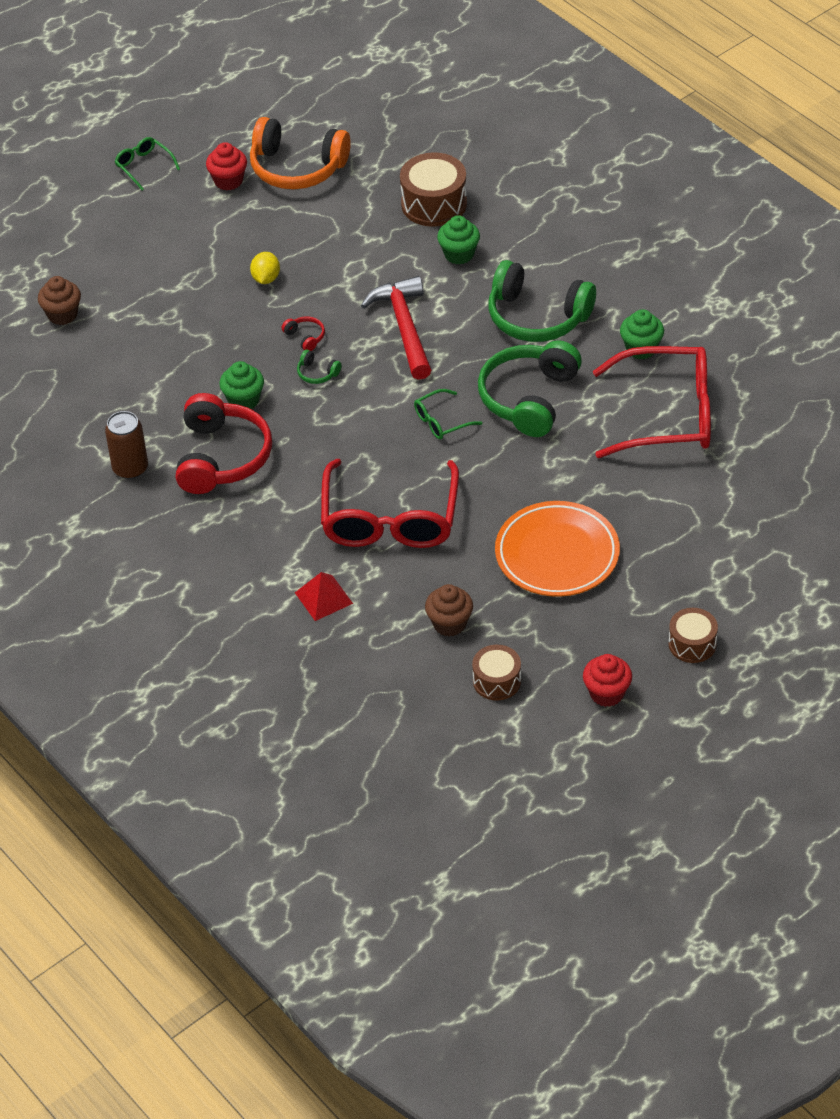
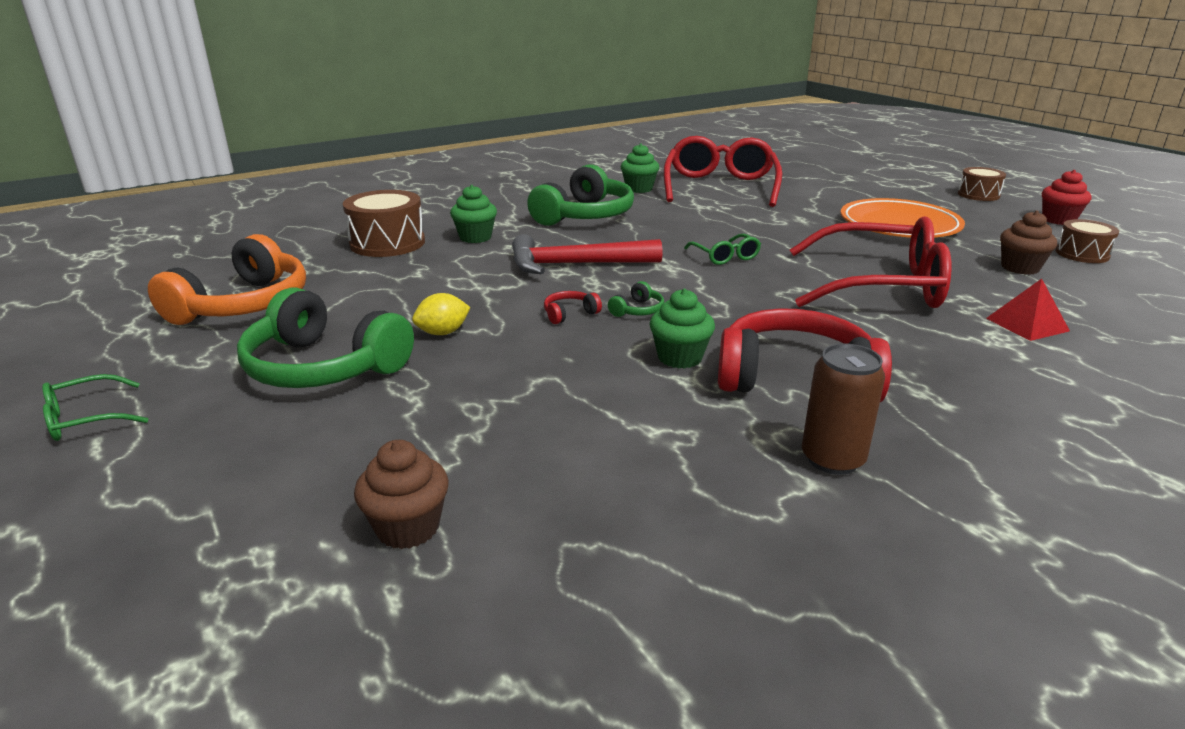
camera: 85 degrees left, 20 degrees down
red cupcake [206,142,247,190] -> none
yellow lemon [250,252,280,284] -> yellow lemon turned 45 degrees counterclockwise [412,293,471,335]
green headphones [478,340,582,437] -> green headphones moved to [237,287,414,388]

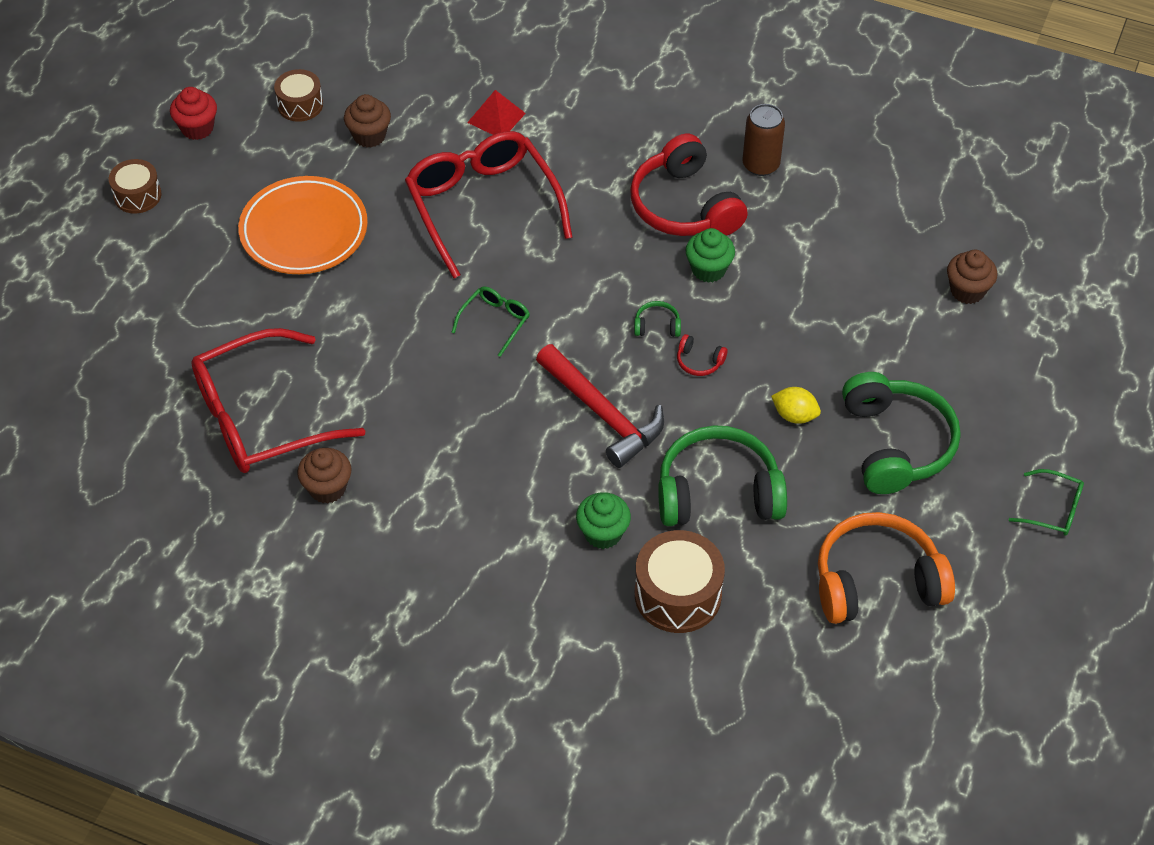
camera: 125 degrees left, 25 degrees up
green headphones [527,164,634,226] -> green headphones moved to [658,425,787,526]
green cupcake [621,143,659,193] -> brown cupcake [297,448,351,504]

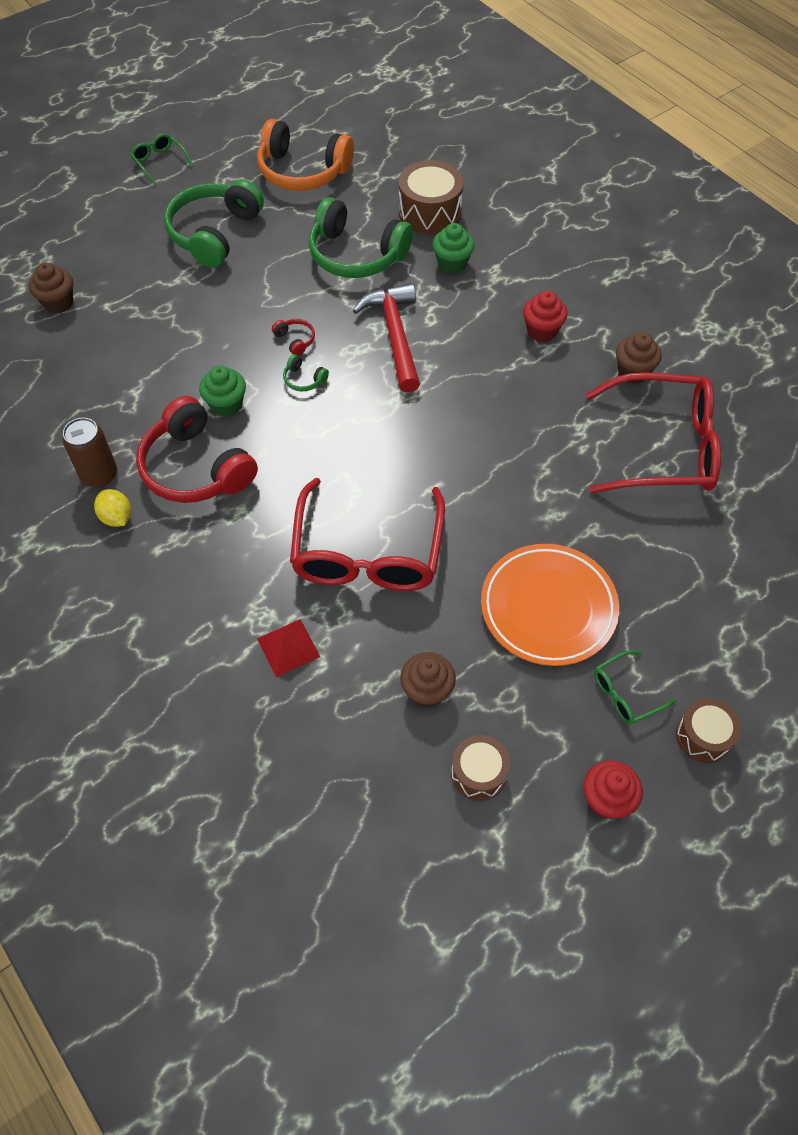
camera: 150 degrees left, 5 degrees up
green glasses [451,286,530,357] -> green glasses moved to [594,650,677,725]
red headphones [630,134,748,236] -> red headphones turned 135 degrees clockwise [136,396,258,503]
yellow lemon [771,387,821,424] -> yellow lemon moved to [94,489,131,527]
none -> red cupcake [523,291,568,342]

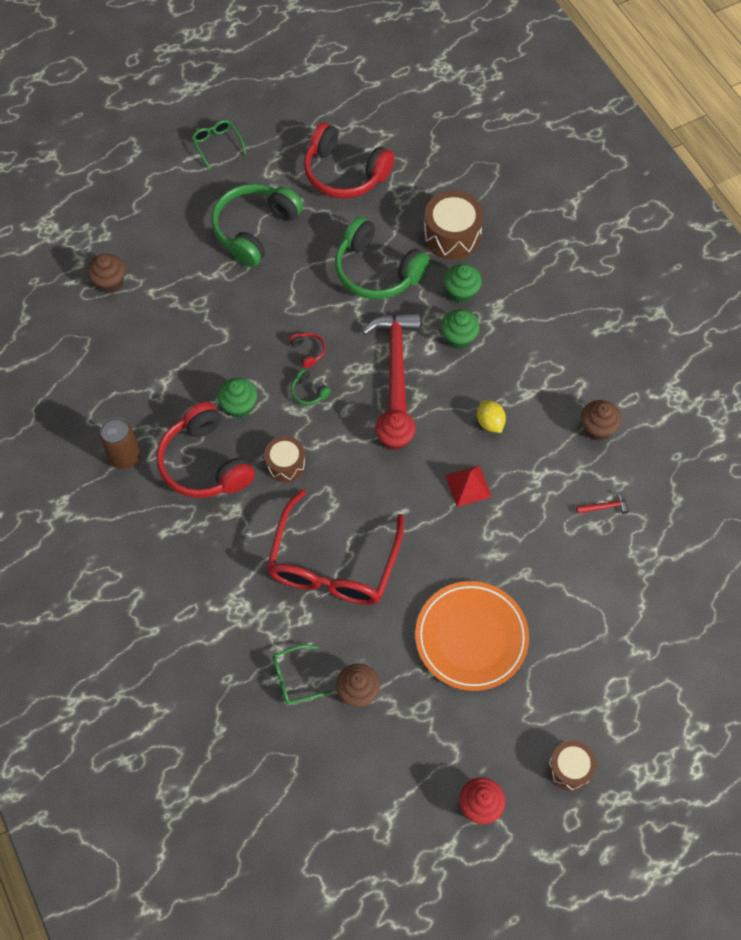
camera: 10 degrees right, 5 degrees up
yellow lemon [94,489,131,527] -> yellow lemon moved to [477,400,506,433]
orange headphones [257,119,354,191] -> red headphones [304,122,395,199]
red pyramid [257,619,320,677] -> red pyramid moved to [445,465,492,507]
brown drum [451,735,510,801] -> brown drum moved to [264,436,306,482]
red cupcake [523,291,568,342] -> red cupcake moved to [375,410,416,451]
red glasses [585,372,721,493] -> red hammer [576,490,629,514]
green glasses [594,650,677,725] -> green glasses moved to [272,645,332,705]
none -> green cupcake [441,309,480,350]

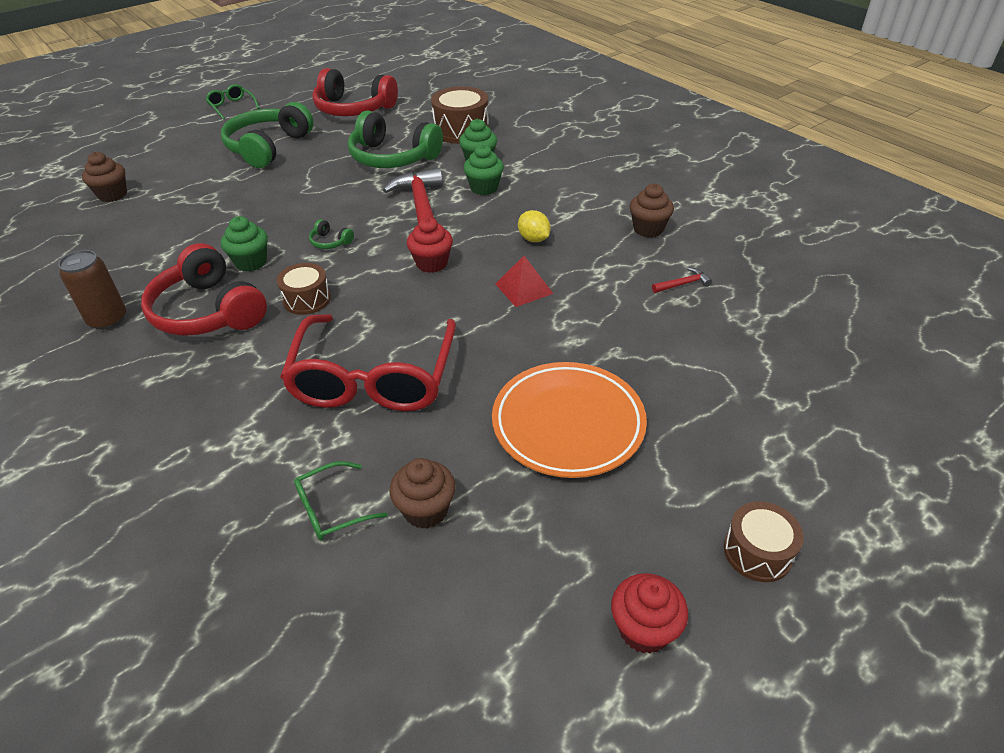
camera: 10 degrees left, 20 degrees down
red headphones [289,333,326,368] -> none

